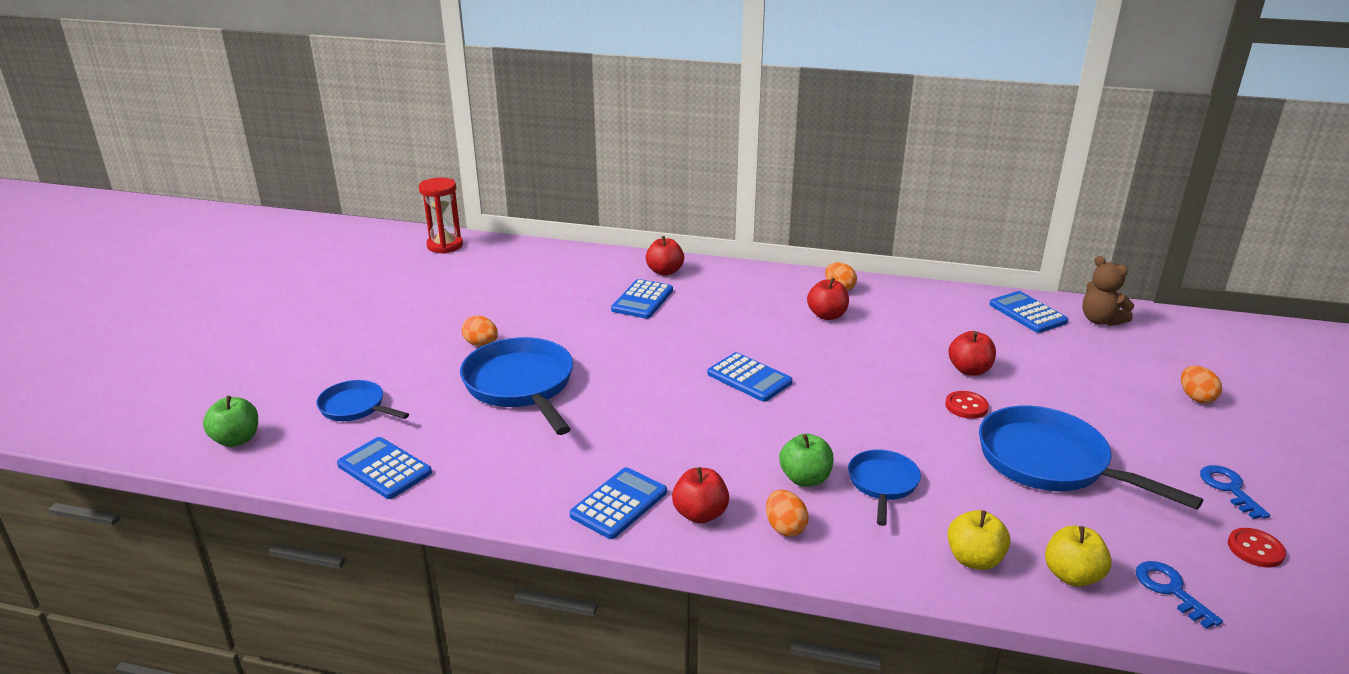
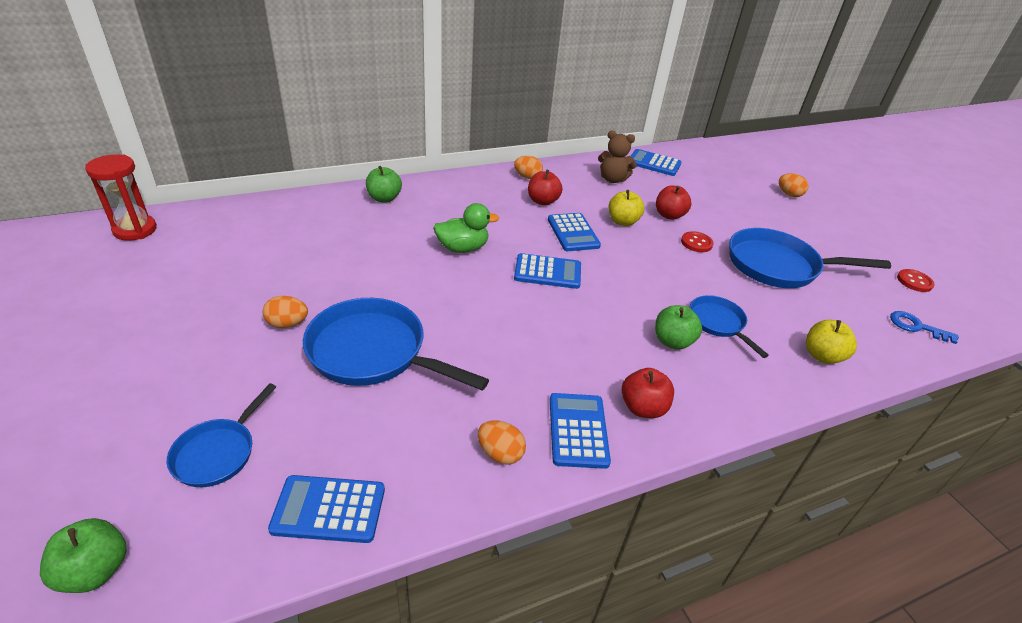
camera: 40 degrees left, 10 degrees up
blue pan [316,380,409,421] -> blue pan turned 60 degrees counterclockwise [167,383,276,487]
blue calculator [611,279,673,319] -> blue calculator moved to [548,213,601,251]
red apple [646,236,684,276] -> green apple [366,166,402,203]
orange egg [766,490,809,537] -> orange egg moved to [478,420,526,465]
yellow apple [1045,526,1112,587] -> yellow apple moved to [609,190,644,226]
brown teddy bear [1082,256,1134,326] -> brown teddy bear moved to [598,130,637,183]
blue key [1200,465,1270,519] -> none
none -> green duck [433,203,500,253]

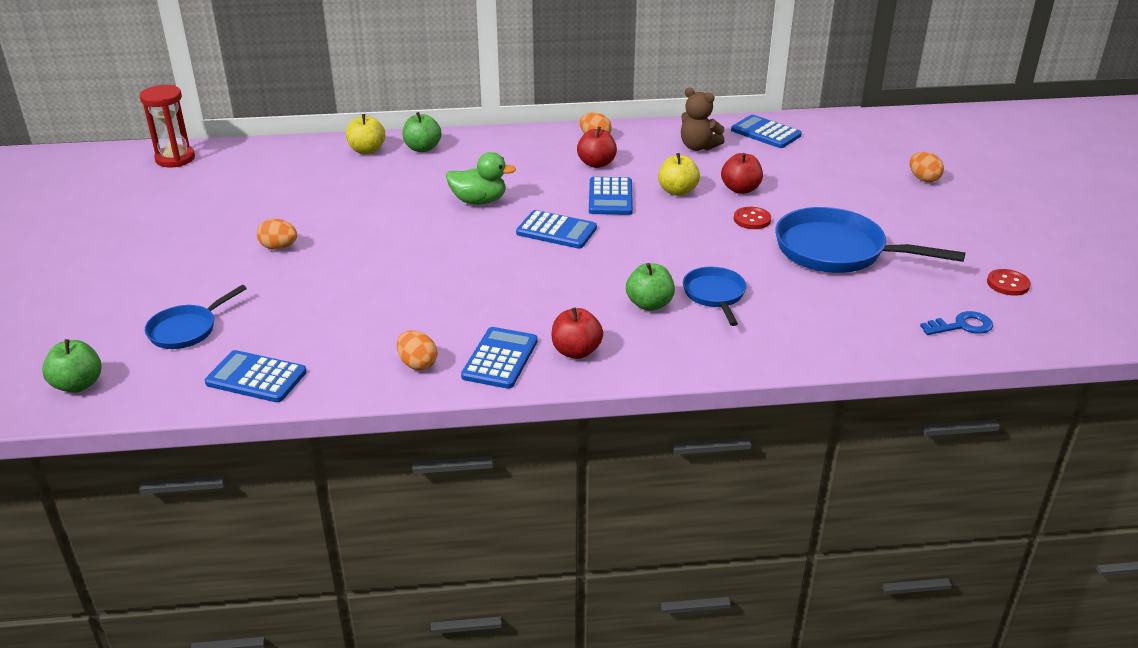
camera: 20 degrees right, 5 degrees down
blue pan [303,298,489,391] -> none
yellow apple [806,320,857,364] -> yellow apple moved to [346,114,385,154]
blue key [890,311,959,344] -> blue key turned 120 degrees clockwise [920,311,993,335]

